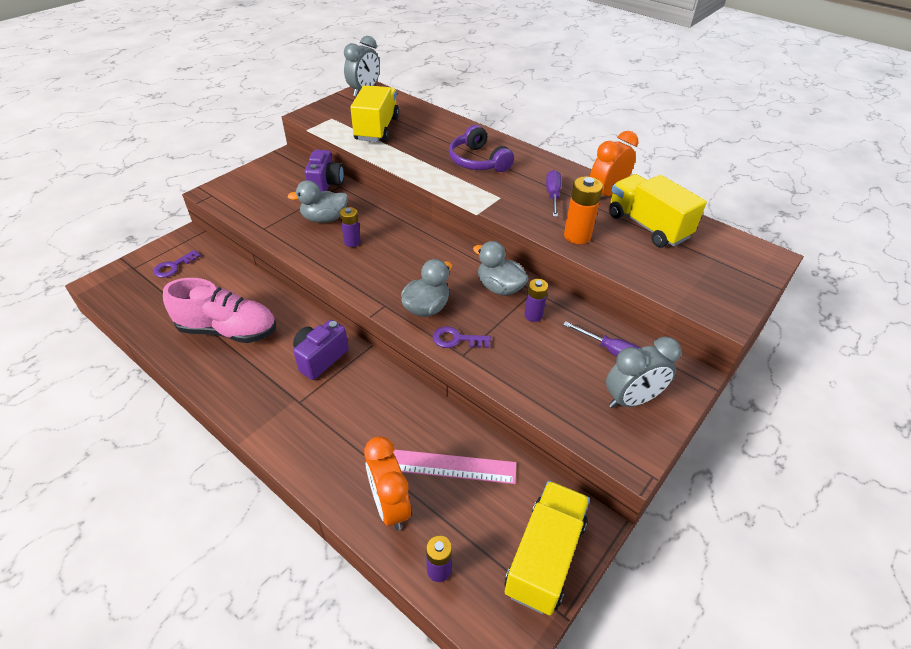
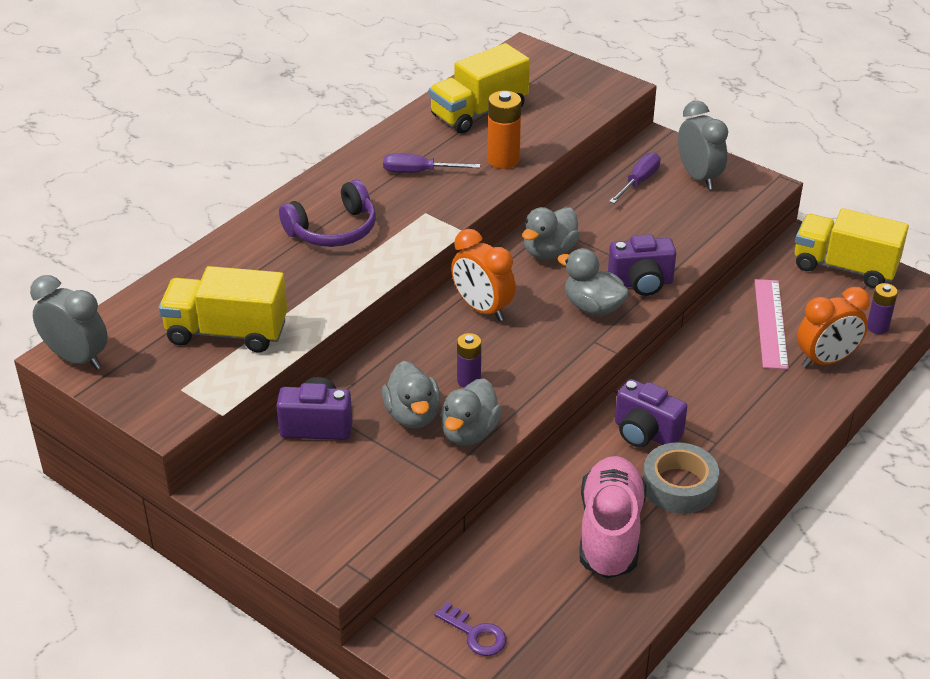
camera: 90 degrees left, 5 degrees down
purple key [432,326,491,348] -> purple camera [608,234,676,296]
purple battery [524,279,548,322] -> none
orange clock [590,131,639,196] -> orange clock moved to [451,229,516,321]
none -> grey duck [441,378,502,446]
none -> grey tape [643,442,719,514]

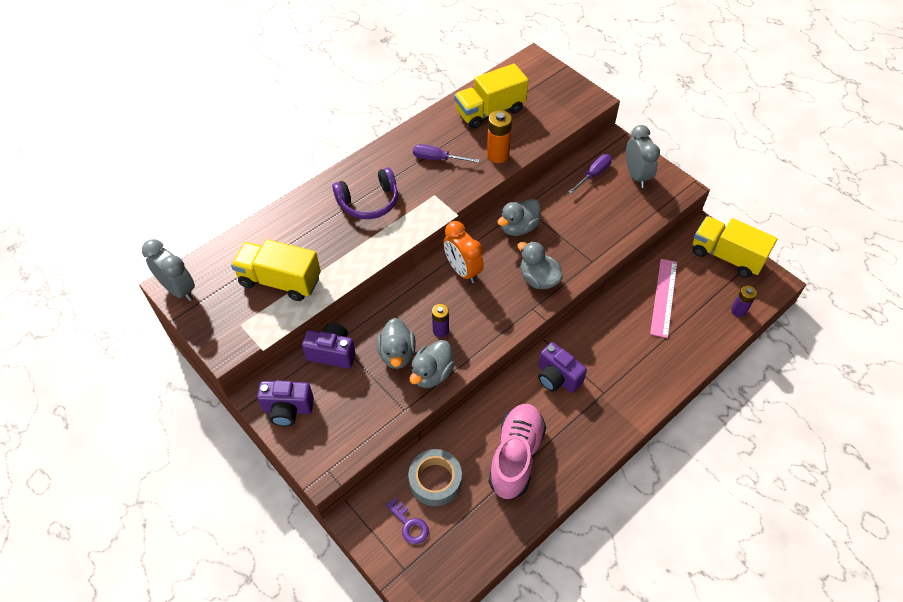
camera: 10 degrees right, 15 degrees up
purple camera [608,234,676,296] -> purple camera moved to [257,381,314,426]
grey tape [643,442,719,514] -> grey tape moved to [408,449,462,506]
orange clock [797,287,870,368] -> none

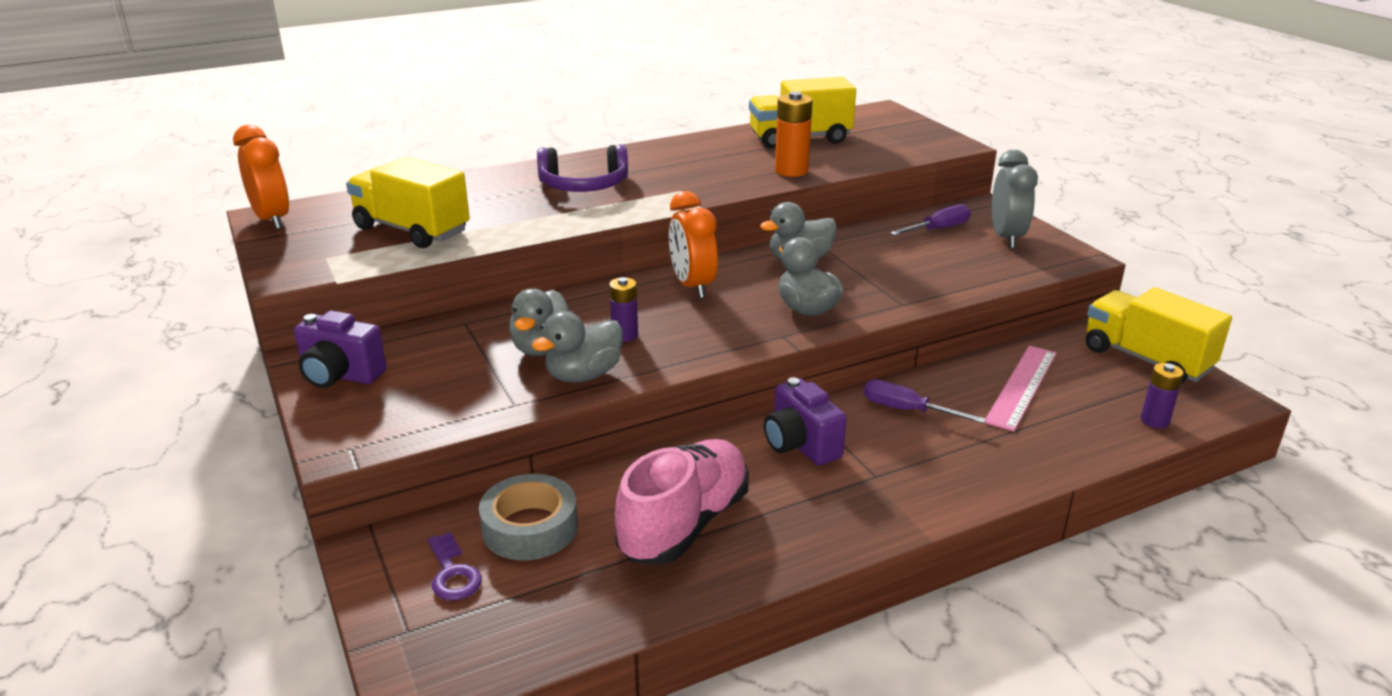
camera: 15 degrees right, 25 degrees down
grey clock [142,239,195,301] -> orange clock [233,125,289,229]
purple camera [302,323,356,369] -> none
purple screwdriver [413,144,480,163] -> purple screwdriver moved to [864,379,986,424]

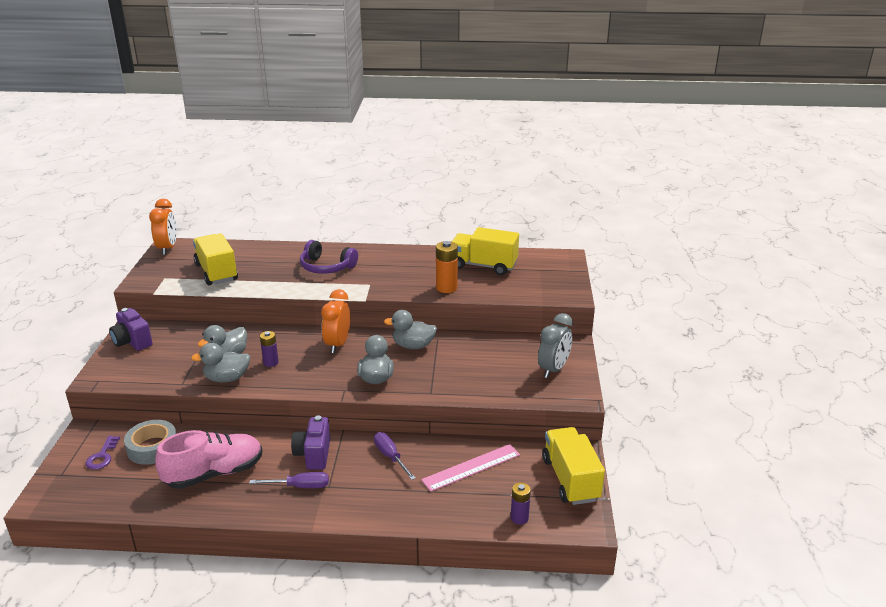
camera: 30 degrees right, 0 degrees up
purple screwdriver [890,204,971,235] -> purple screwdriver moved to [249,472,329,488]

